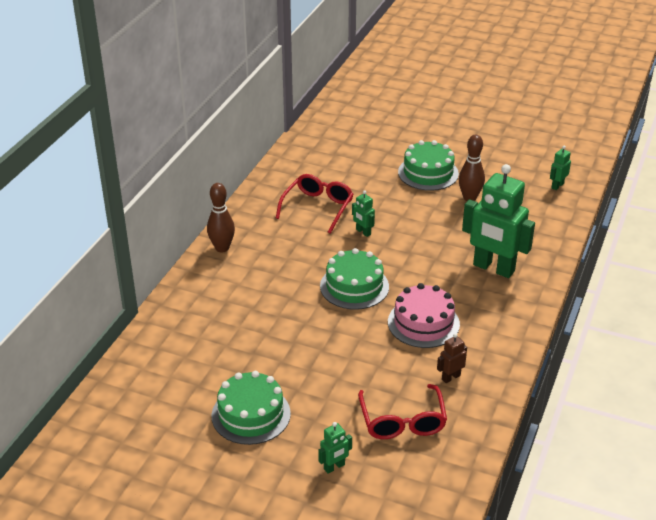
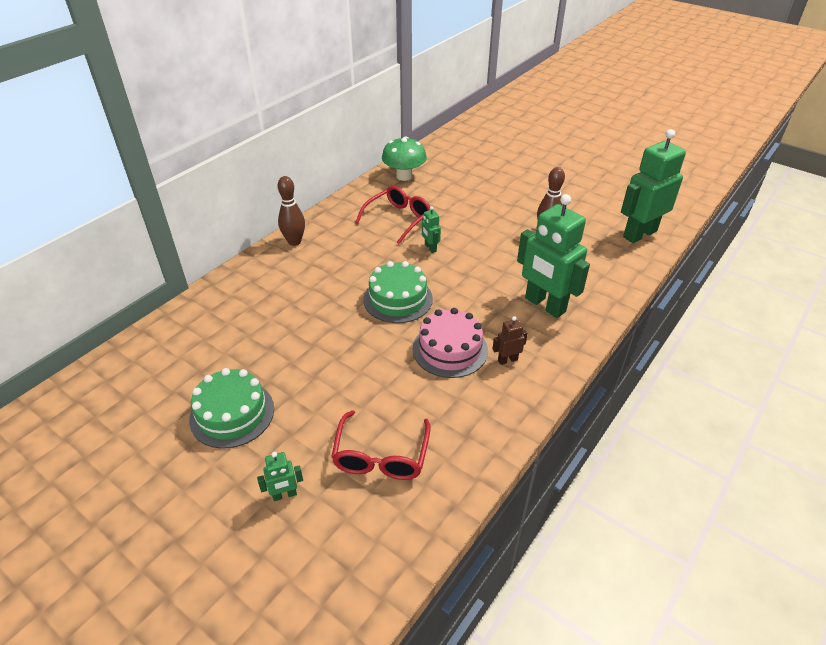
camera: 15 degrees right, 5 degrees up
green cake [398,140,459,191] -> none
brown robot [437,333,467,383] -> brown robot moved to [493,316,528,365]
green robot [550,145,571,190] -> green robot [621,129,686,243], size x2.34
none -> green mushroom [382,137,427,181]

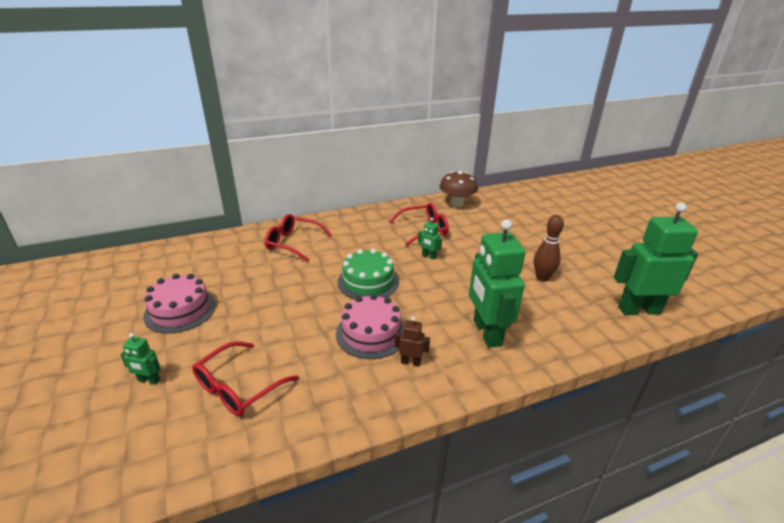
camera: 30 degrees right, 10 degrees down
green cake [189,368,274,449] -> pink cake [143,274,216,334]
brown bowling pin [278,176,305,246] -> none
green mushroom [382,137,427,181] -> brown mushroom [440,171,478,207]
green robot [422,206,441,253] -> green robot turned 60 degrees counterclockwise [418,218,442,260]
none -> red glasses [265,214,333,262]

